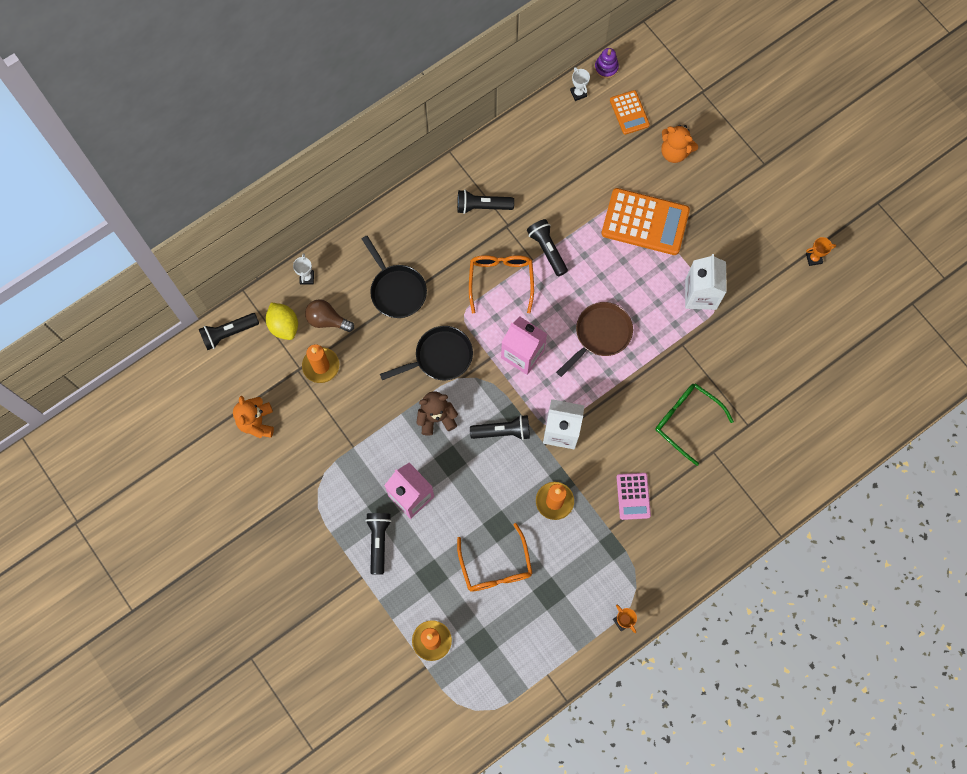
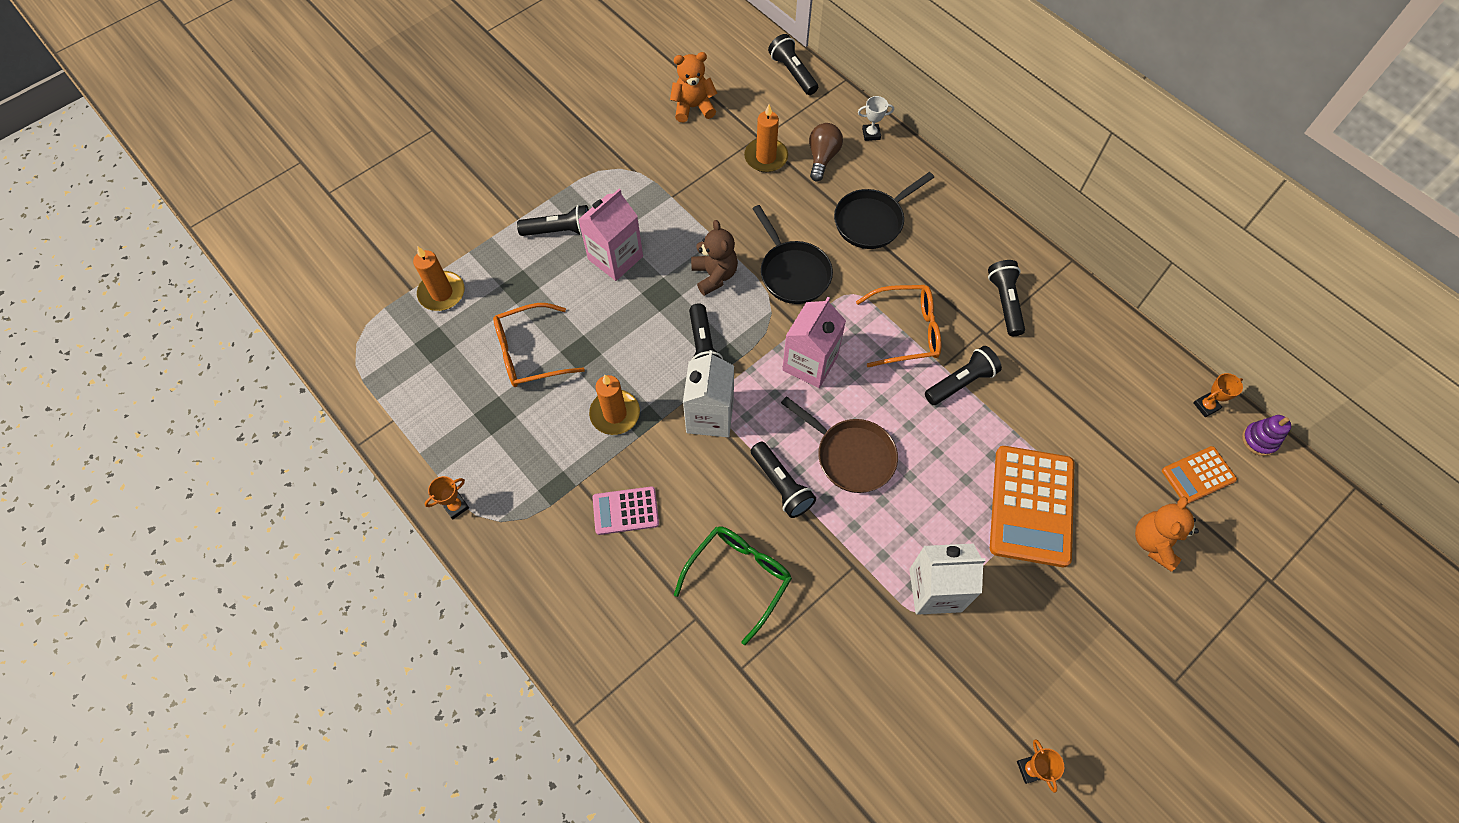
camera: 85 degrees right, 10 degrees down
yellow lemon [266,303,298,340] -> none
white trophy [570,67,590,101] -> orange trophy [1193,373,1243,417]
none -> black flashlight [751,442,816,518]

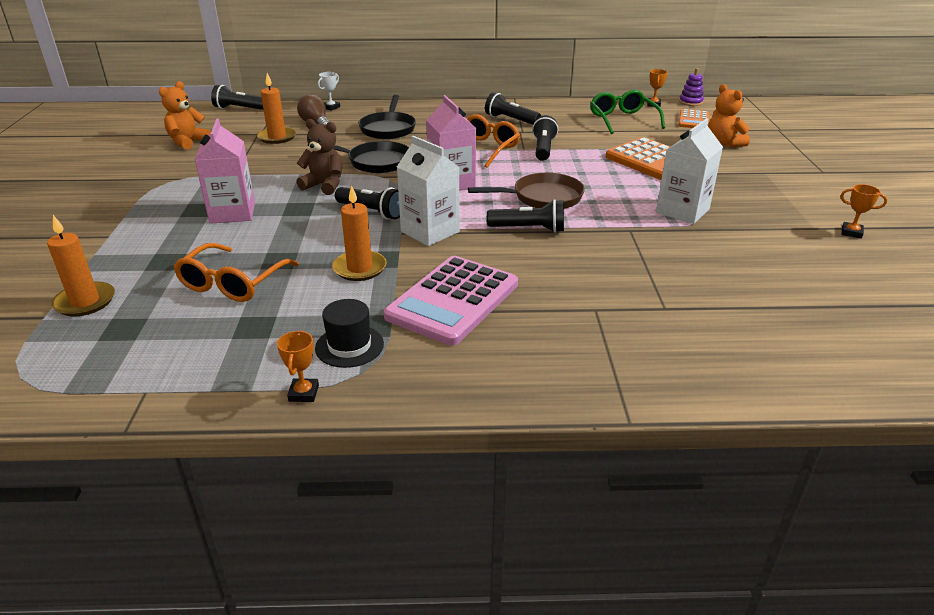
camera: 50 degrees left, 30 degrees down
black flashlight [517,205,589,236] -> none
pink calculator [593,486,659,535] -> pink calculator [384,256,518,345], size x1.84
green glasses [674,527,792,645] -> green glasses moved to [590,90,665,134]
none -> black hat [315,299,384,368]

